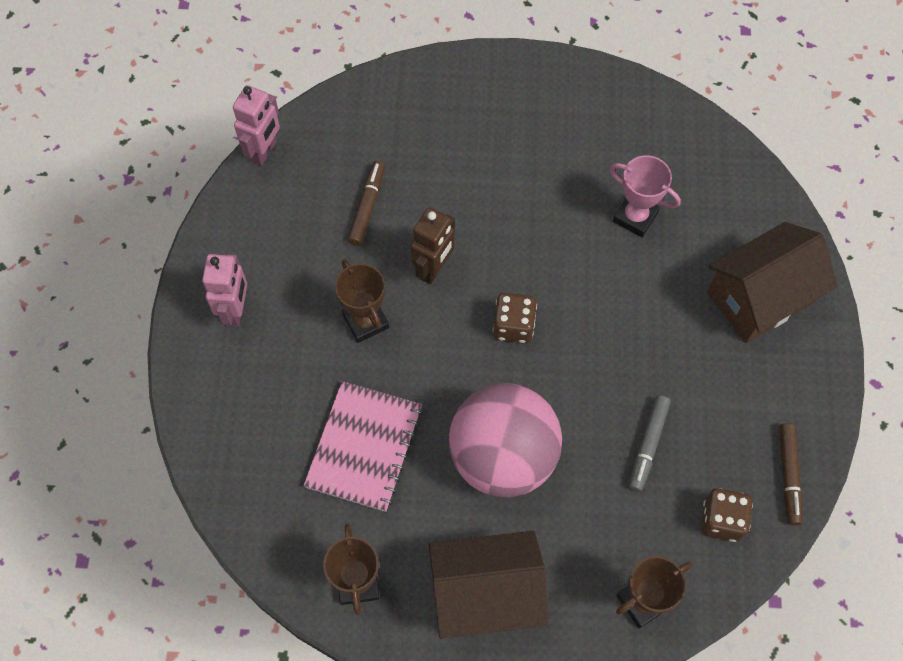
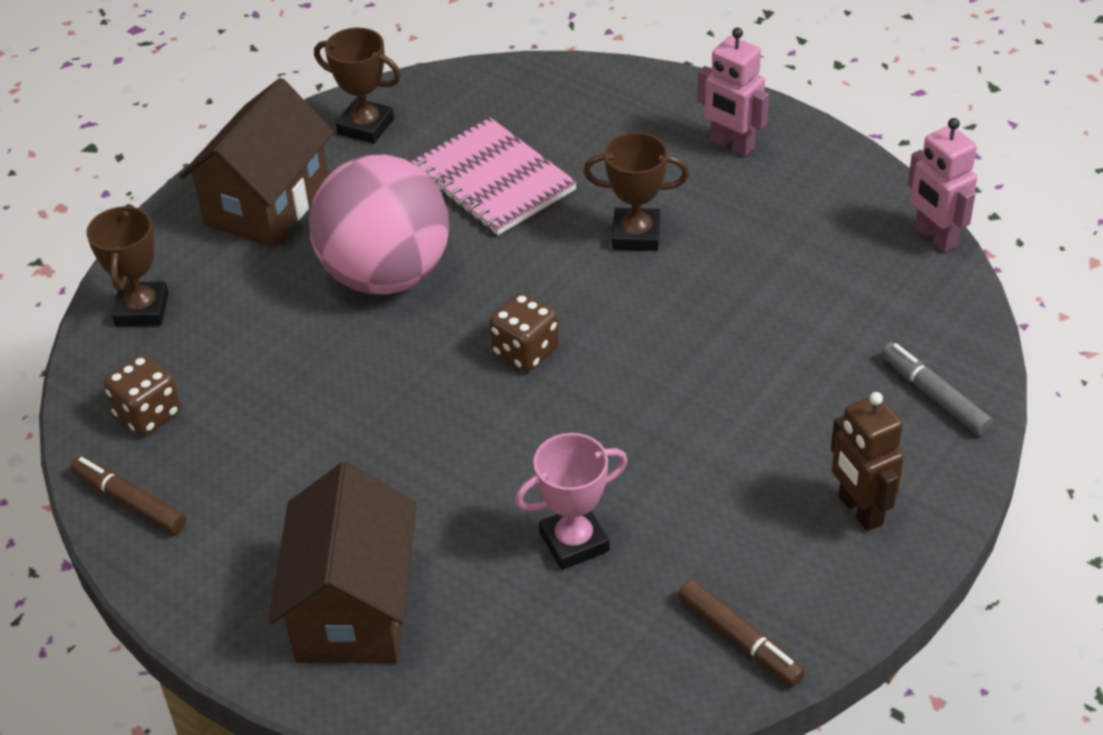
camera: 125 degrees right, 20 degrees down
brown marker [348,161,385,246] -> brown marker moved to [678,579,805,686]
brown robot [411,207,455,284] -> brown robot moved to [831,392,904,531]
grey marker [629,395,671,492] -> grey marker moved to [881,342,993,436]

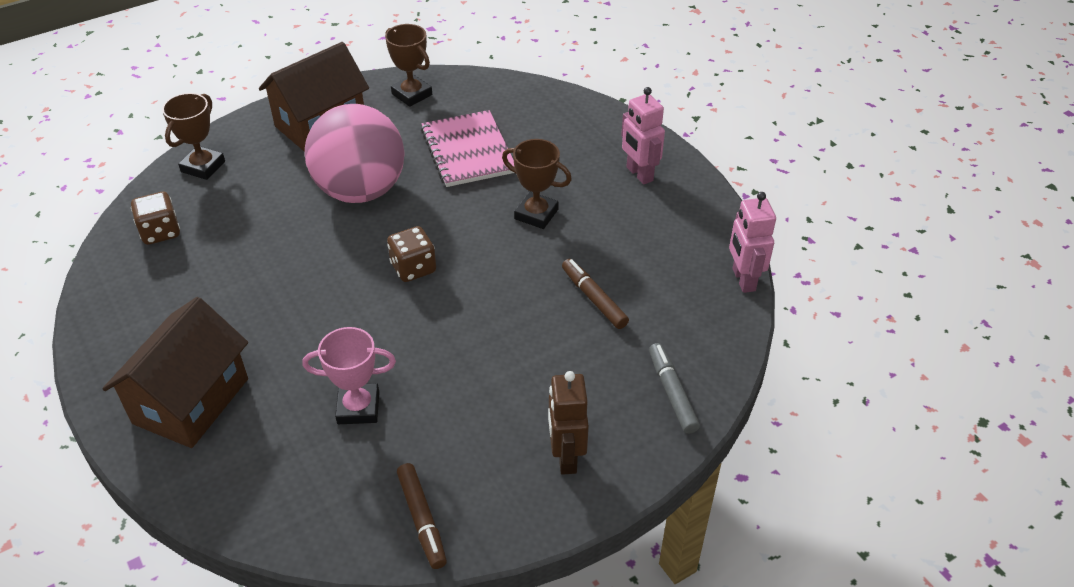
camera: 20 degrees right, 0 degrees up
brown marker [71,456,186,534] -> brown marker moved to [562,259,629,329]

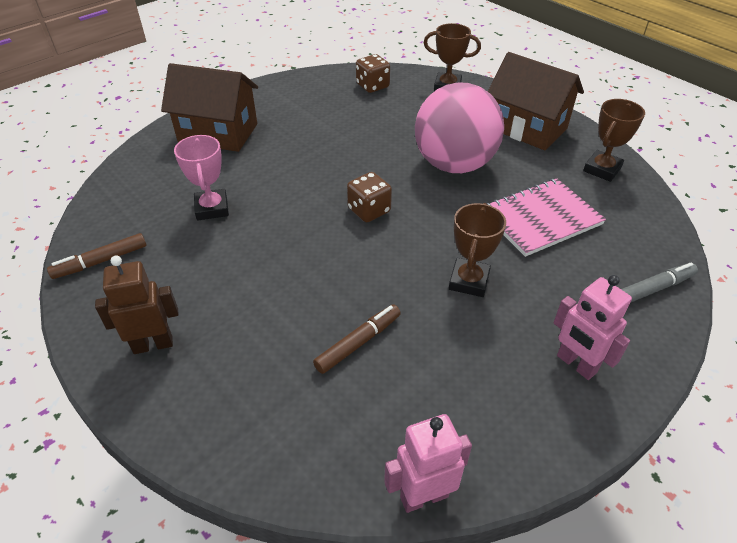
camera: 80 degrees right, 0 degrees up
pink robot [621,87,665,185] -> pink robot turned 90 degrees counterclockwise [553,275,632,380]
grey marker [649,343,700,434] -> grey marker moved to [621,262,698,302]

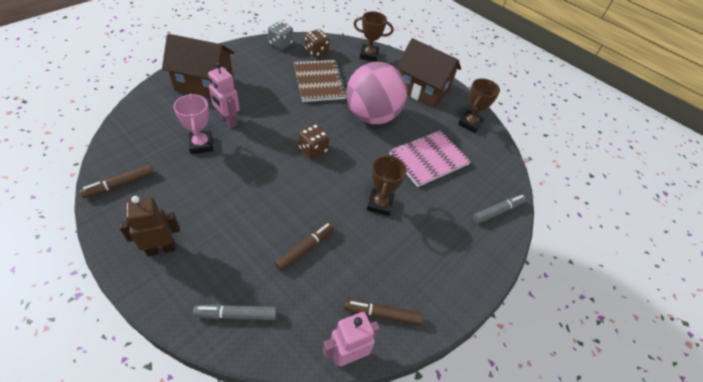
camera: 10 degrees left, 5 degrees up
pink robot [553,275,632,380] -> pink robot moved to [208,62,240,128]
none -> grey marker [193,304,277,320]
none -> grey dice [268,21,293,50]
none -> brown notebook [294,60,346,102]
none -> brown marker [344,299,422,325]

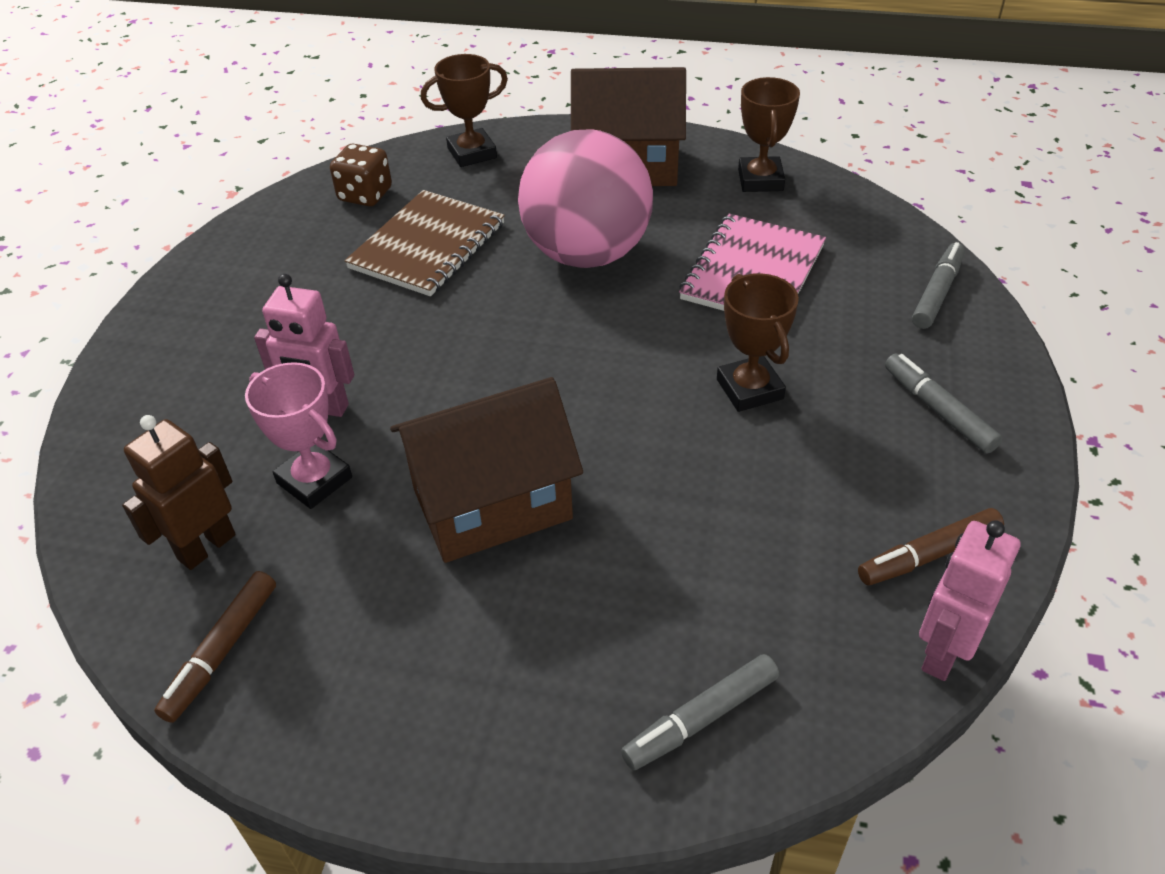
camera: 25 degrees left, 5 degrees down
brown robot [119,196,180,257] -> brown robot moved to [122,415,236,570]
brown house [162,34,234,98] -> brown house moved to [390,377,583,563]
grey dice [268,21,293,50] -> none
brown marker [275,222,334,271] -> none
brown notebook [294,60,346,102] -> brown notebook turned 75 degrees clockwise [344,190,505,296]
brown dice [298,124,330,159] -> none
none -> grey marker [885,353,1002,453]

